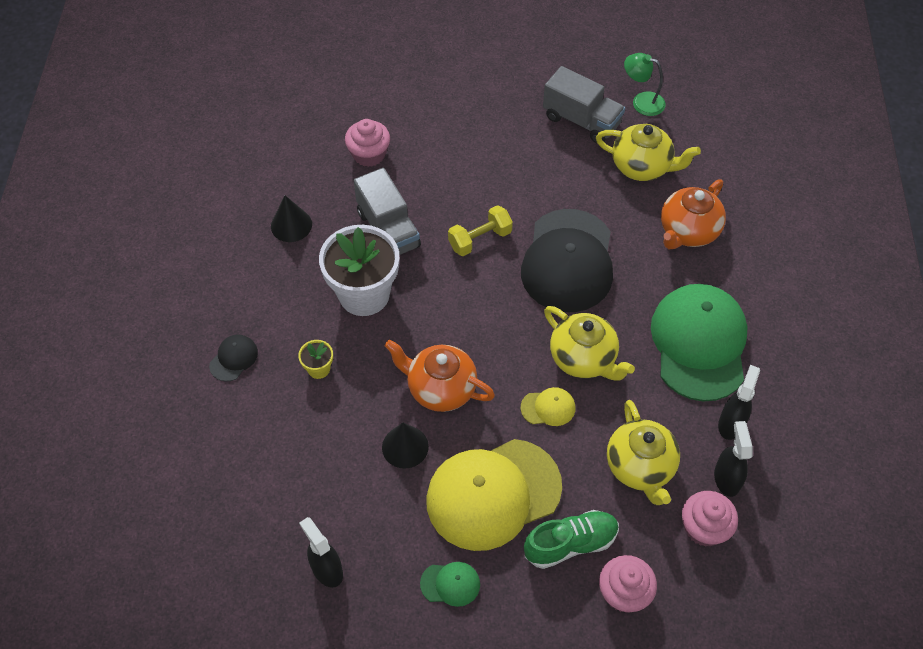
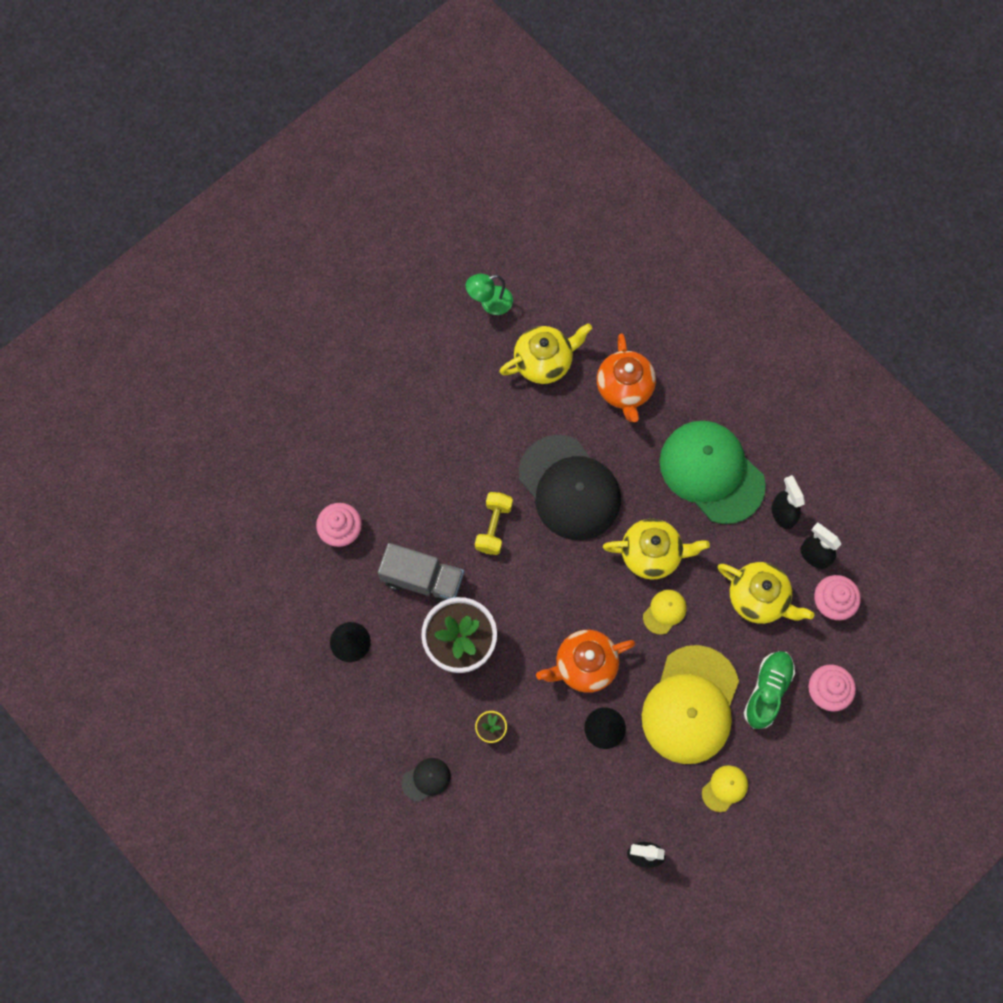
camera: 45 degrees left, 15 degrees up
black cap [209,334,258,382] -> black cap turned 75 degrees clockwise [402,758,451,802]
green cap [420,562,480,607] -> yellow cap [702,765,748,812]
grey truck [543,66,625,143] -> none

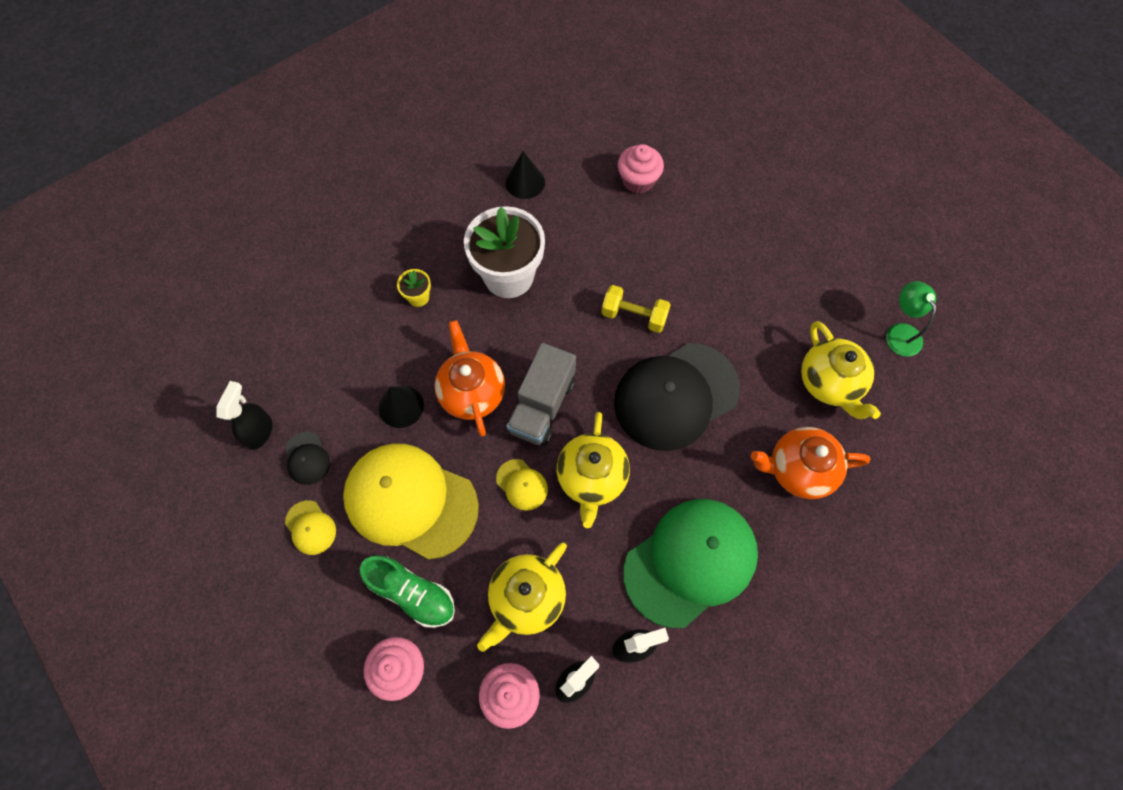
camera: 95 degrees right, 5 degrees down
grey truck [378,543,464,603] -> grey truck moved to [506,343,576,446]
black cap [402,758,451,802] -> black cap moved to [285,432,330,485]

